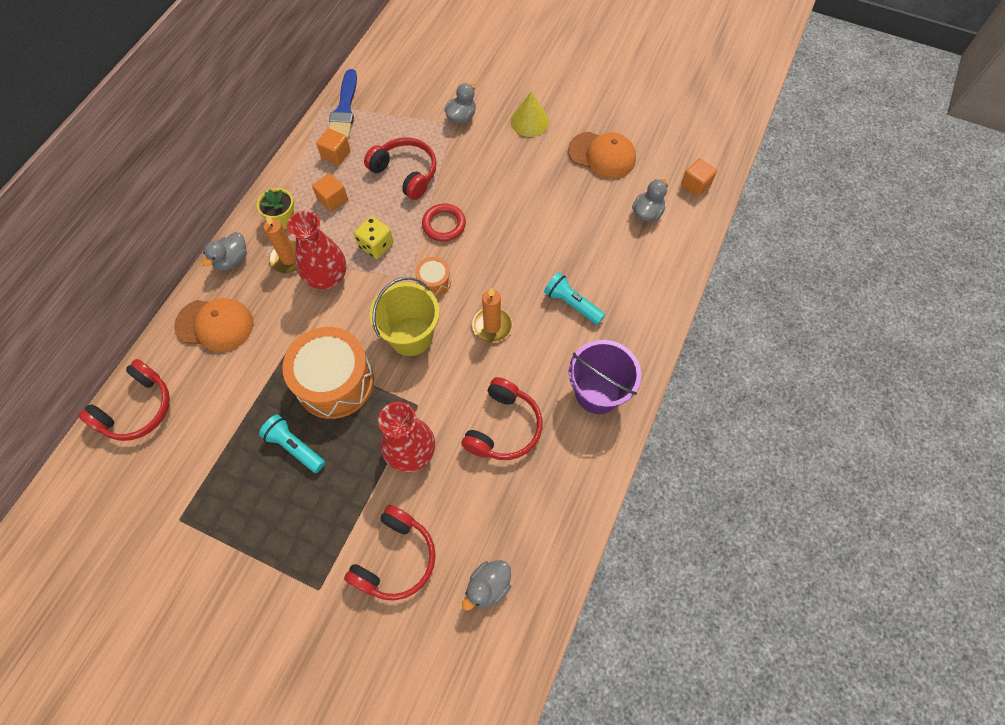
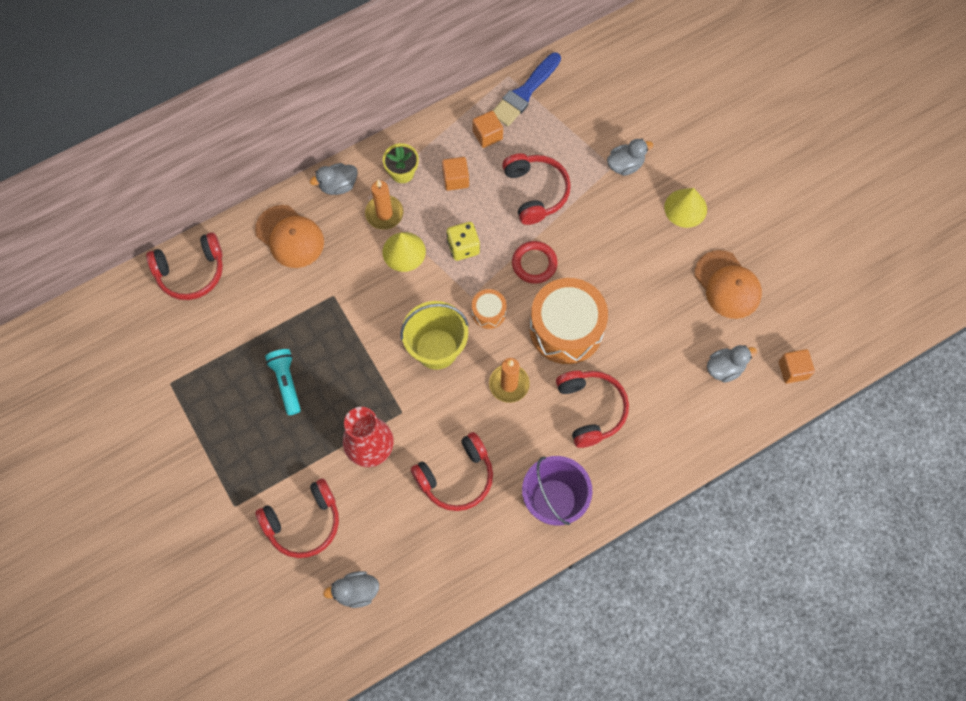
camera: 35 degrees right, 5 degrees up
orange drum [282,327,374,419] -> orange drum moved to [529,278,608,364]
red vase [287,211,347,289] -> yellow cone [383,232,426,272]
turquoise flashlight [544,272,605,325] -> red headphones [556,371,629,448]

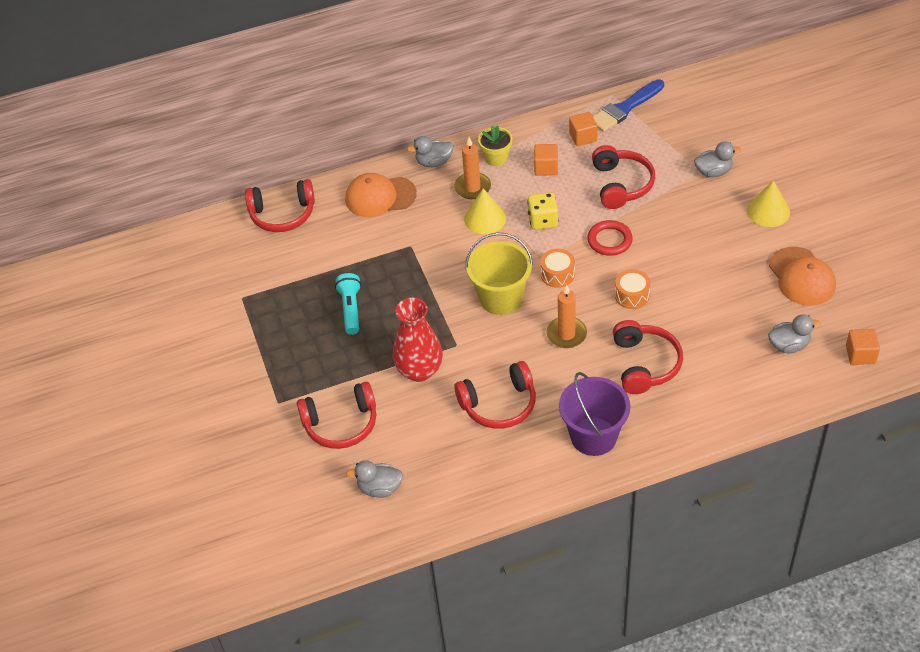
camera: 15 degrees right, 20 degrees down
orange cap [255,205,324,268] -> orange cap turned 120 degrees clockwise [345,173,417,217]
orange drum [529,278,608,364] -> orange drum [615,269,651,309], size x0.47

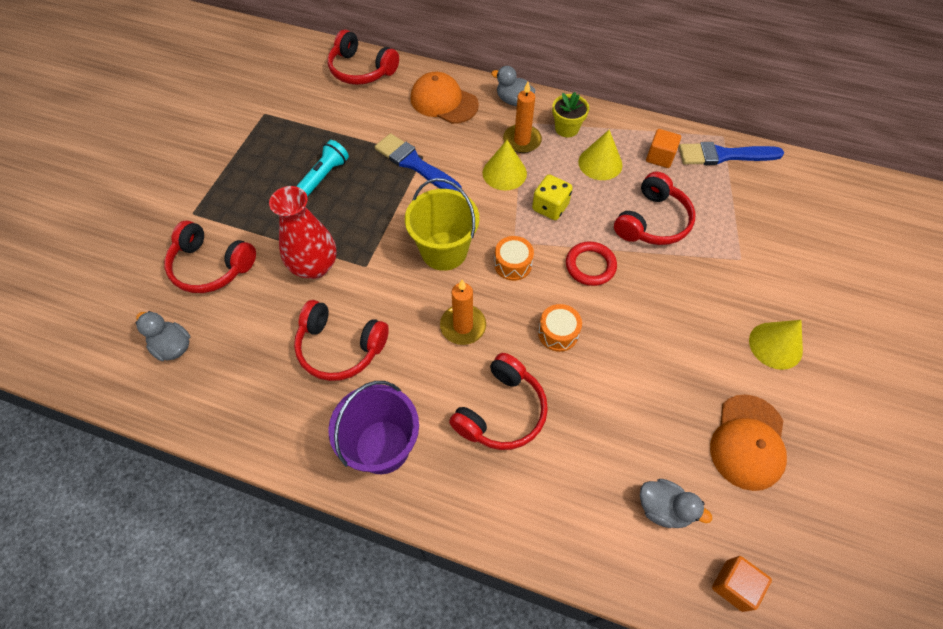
camera: 35 degrees right, 10 degrees up
orange cube [534,144,558,176] -> yellow cone [578,130,623,180]
grey duck [694,141,741,177] -> none
none -> blue brush [375,133,461,192]

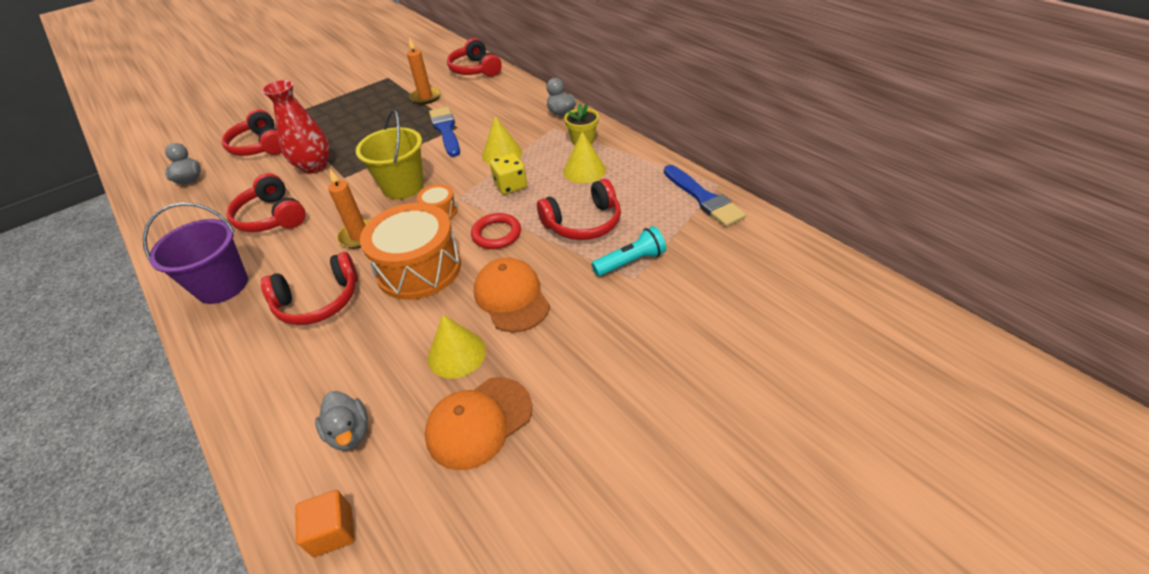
camera: 35 degrees right, 15 degrees down
turquoise flashlight [296,140,349,197] -> turquoise flashlight moved to [591,226,666,276]
orange cap [411,72,479,124] -> orange cap moved to [474,257,550,332]
orange candle [503,82,542,153] -> orange candle moved to [407,39,441,104]
orange drum [538,304,582,352] -> orange drum [360,203,461,300], size x2.15
orange cube [646,129,681,168] -> none
blue brush [679,142,784,165] -> blue brush turned 150 degrees counterclockwise [664,165,746,227]
yellow cone [749,320,803,370] -> yellow cone moved to [428,315,486,379]

